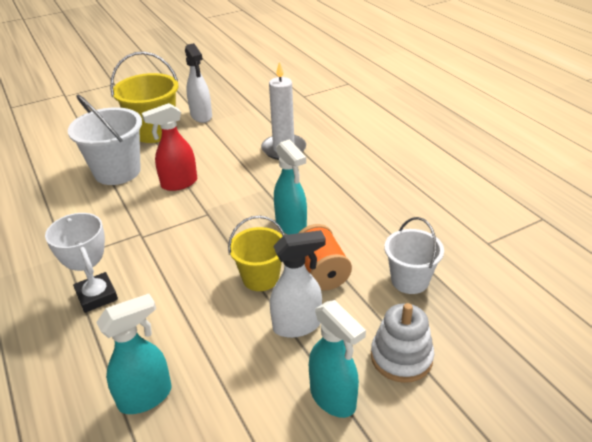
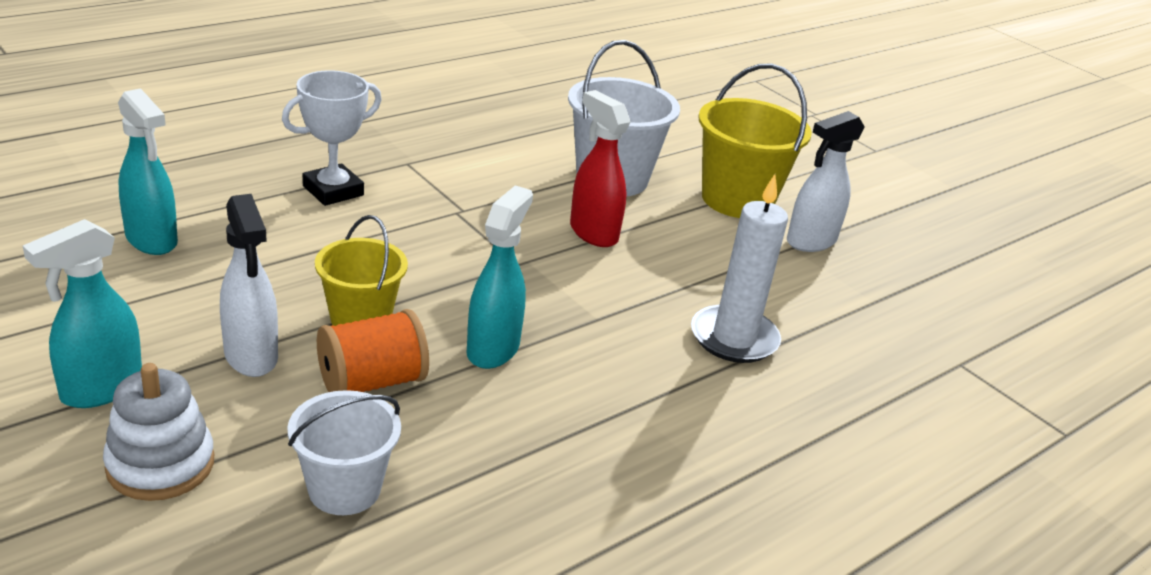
camera: 75 degrees right, 5 degrees down
turquoise spray bottle [274,139,307,235] -> turquoise spray bottle turned 150 degrees clockwise [467,185,533,369]

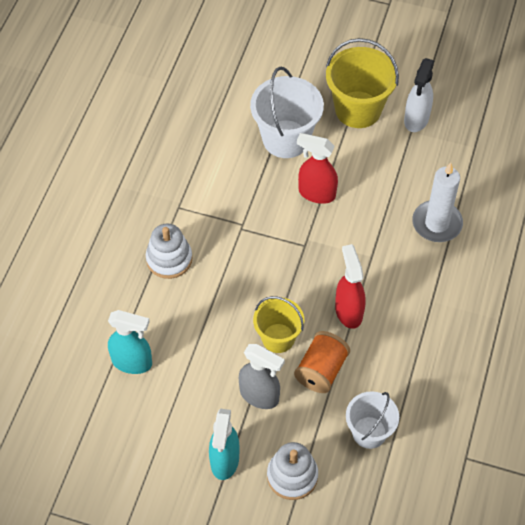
camera: 30 degrees left, 25 degrees up
white spray bottle [220,194,278,377] -> grey spray bottle [239,344,285,409]
white trophy [282,70,382,206] -> white stacking toy [146,224,192,279]
turquoise spray bottle [467,185,533,369] -> red spray bottle [335,244,366,329]

